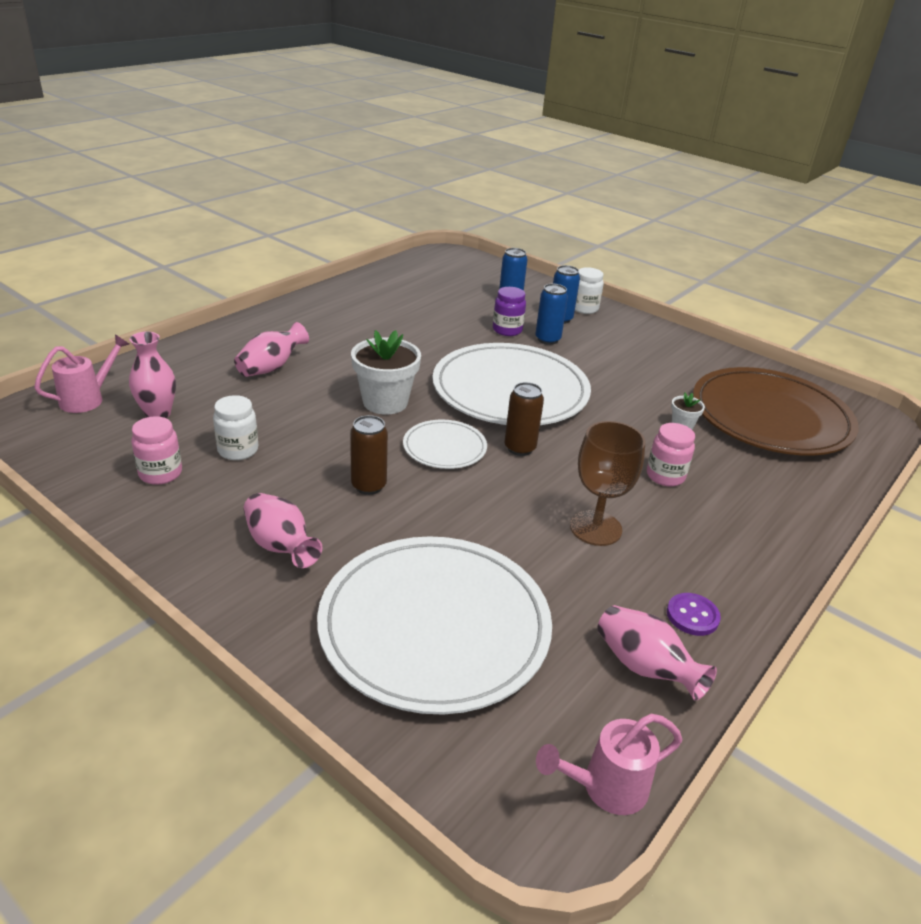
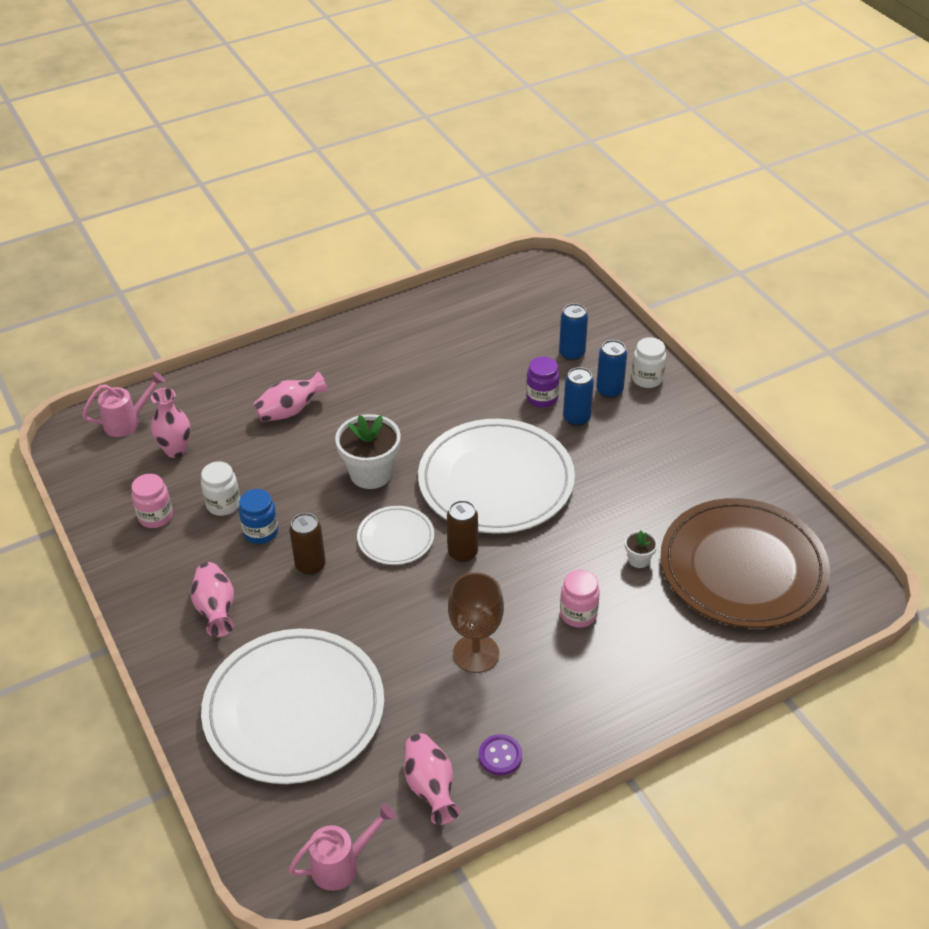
camera: 25 degrees right, 10 degrees up
pink watering can [536,714,682,815] -> pink watering can turned 150 degrees clockwise [288,803,396,891]
none -> blue jar [239,489,278,544]

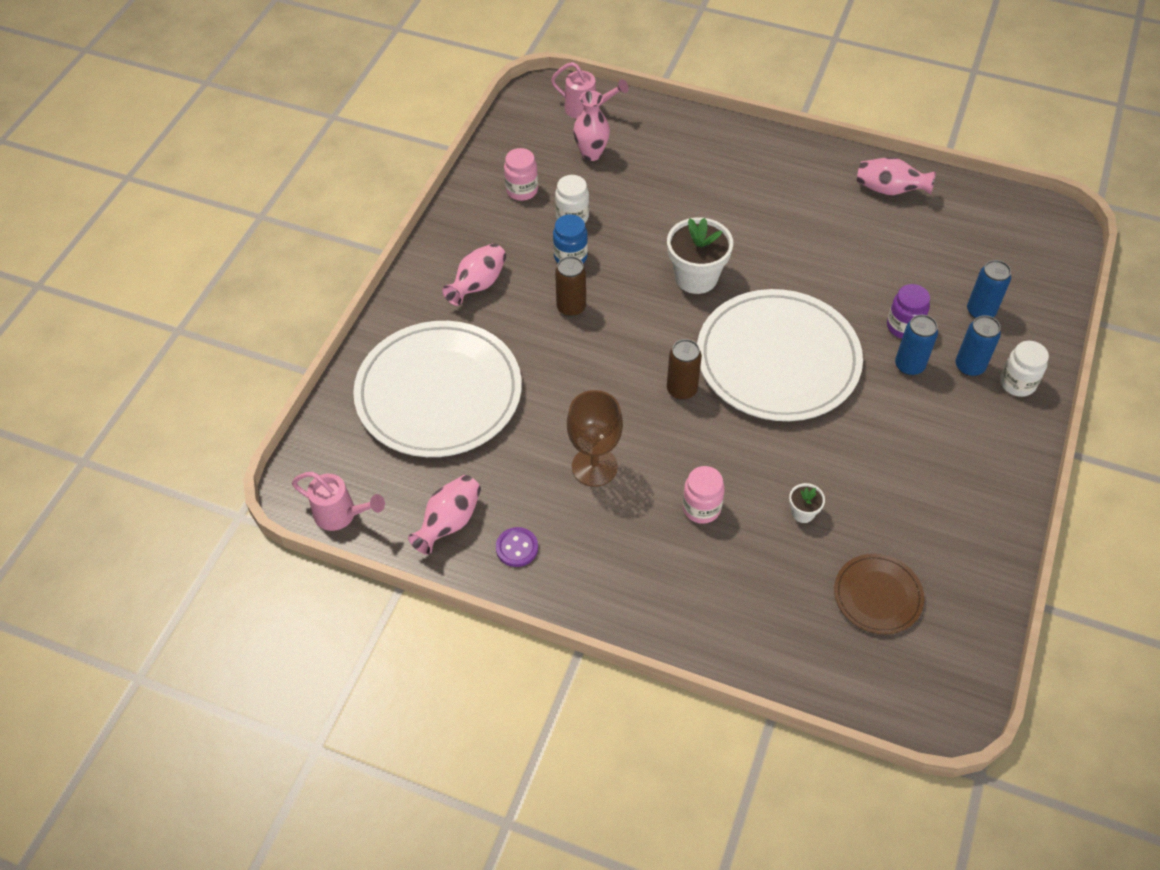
camera: 50 degrees right, 10 degrees up
pink vase [253,371,328,422] -> pink vase moved to [857,157,936,195]
white plate [357,506,434,565] -> none
brown plate [661,498,830,628] -> brown plate [834,554,924,634], size x0.48

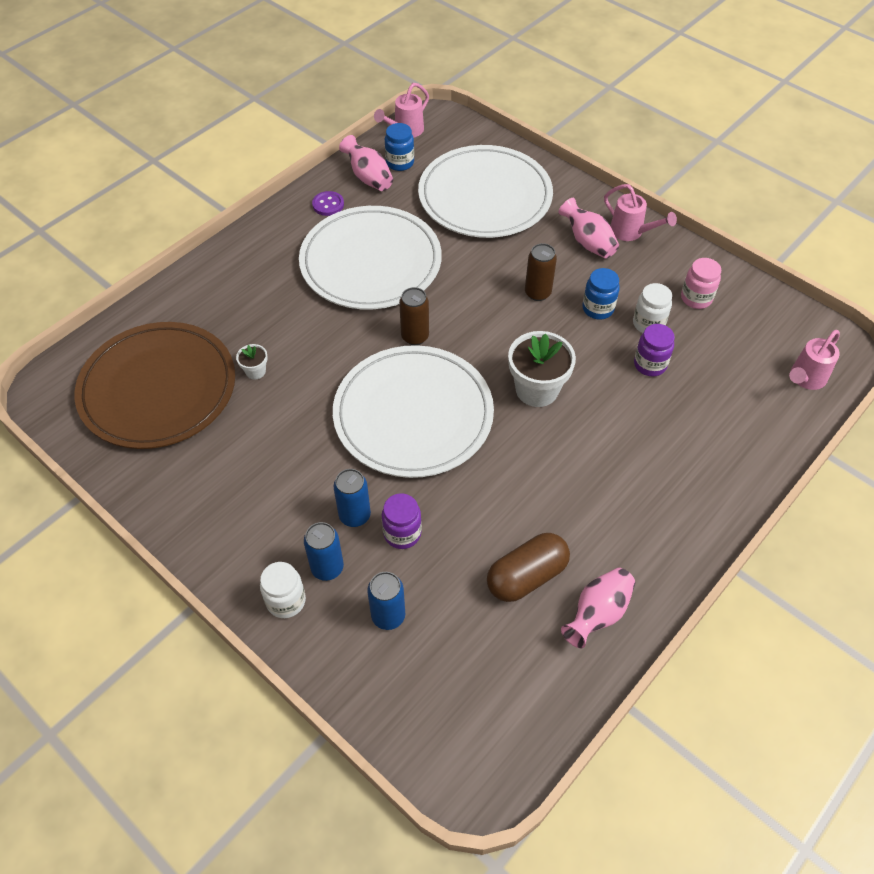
camera: 110 degrees right, 0 degrees up
brown goblet [567,390,623,487] -> white plate [299,206,442,309]
pink vase [573,91,610,161] -> none
pink jar [682,466,725,524] -> none
brown plate [834,554,924,634] -> brown plate [74,322,235,449], size x2.10
none -> blue jar [385,123,414,171]
none -> brown capsule [487,533,570,602]
none -> pink watering can [604,184,677,241]
none -> purple jar [634,324,675,376]

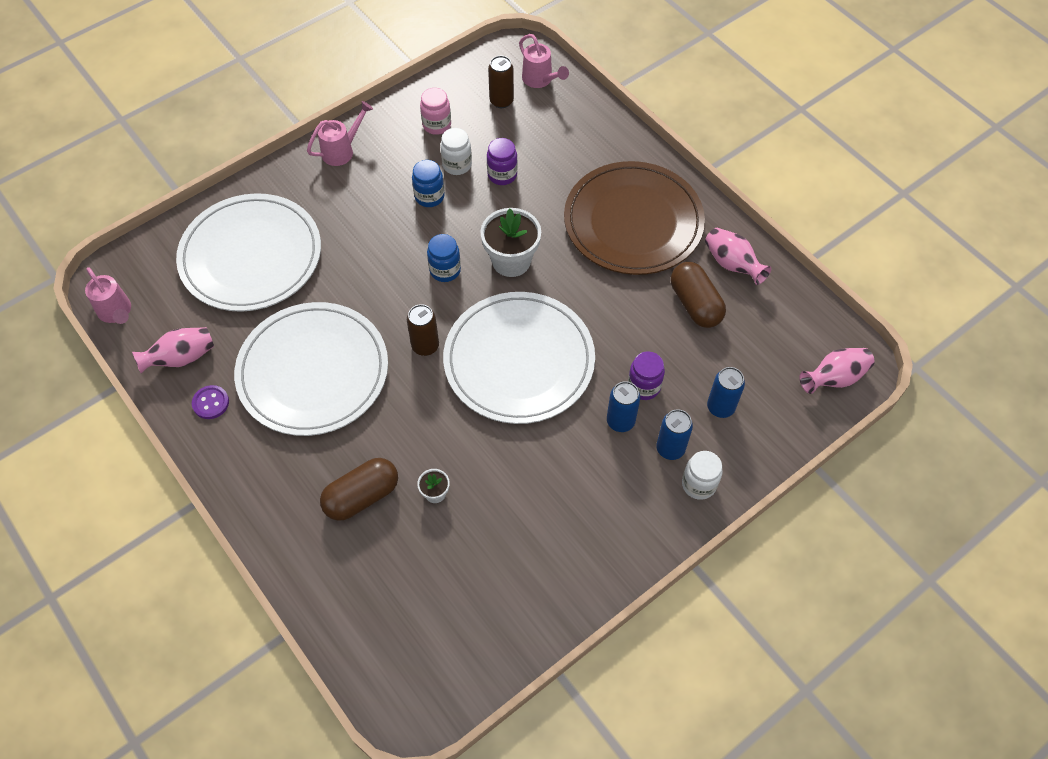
camera: 80 degrees left, 5 degrees up
brown plate [74,322,235,449] -> brown plate moved to [564,161,705,275]
blue jar [385,123,414,171] -> blue jar moved to [427,234,461,282]
brown can [525,243,557,301] -> brown can moved to [488,56,514,108]
pink vase [558,198,619,259] -> pink vase moved to [799,348,875,394]
none -> brown capsule [320,458,398,521]

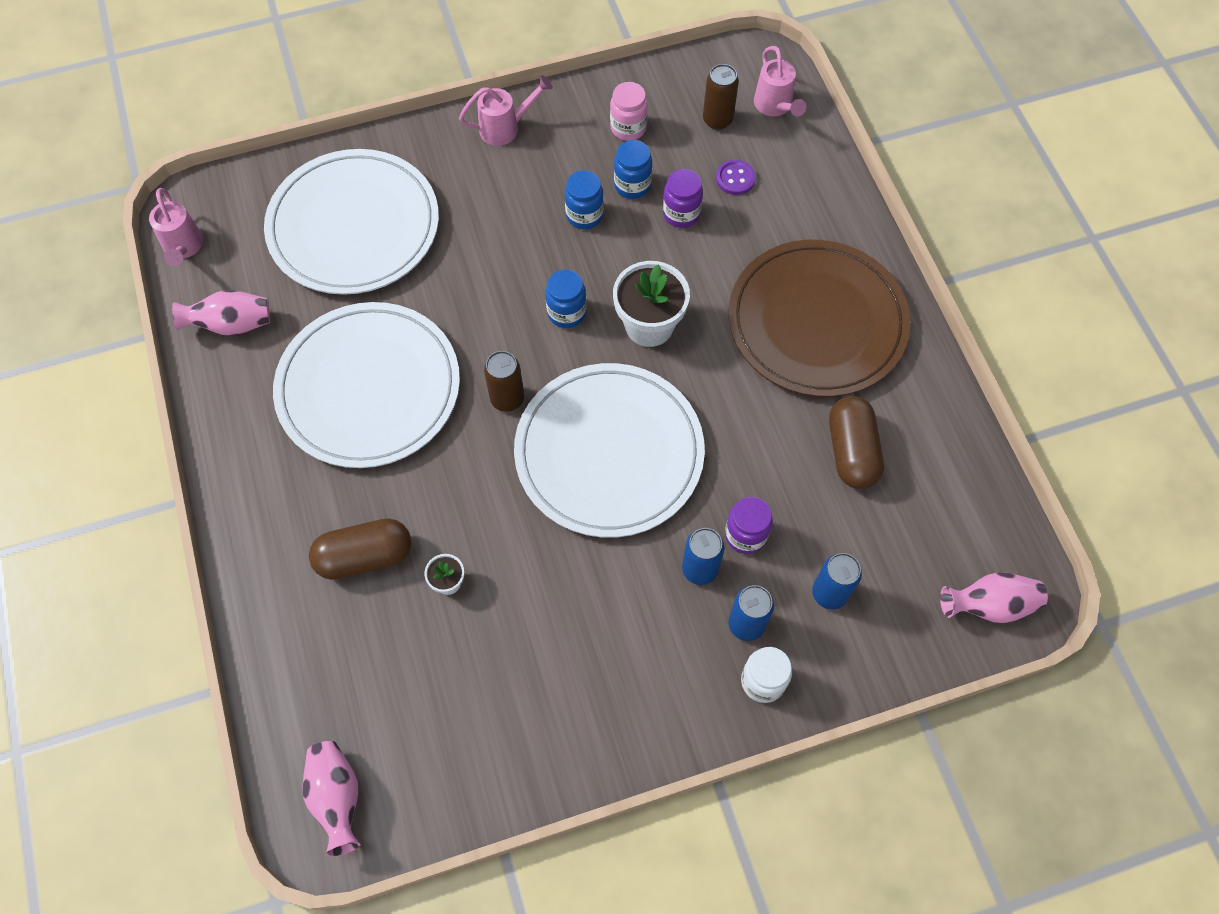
camera: 20 degrees right, 5 degrees up
purple button [192,385,229,419] -> purple button moved to [716,160,756,195]
white jar [440,128,472,175] -> blue jar [614,140,652,199]
pink vase [705,228,771,285] -> pink vase moved to [303,741,361,856]

